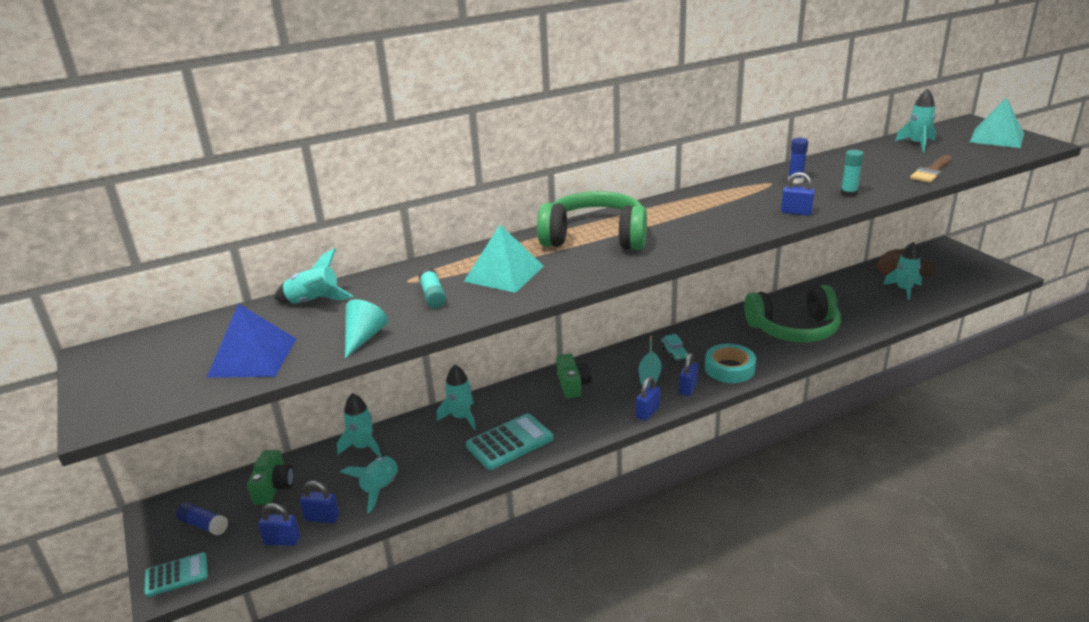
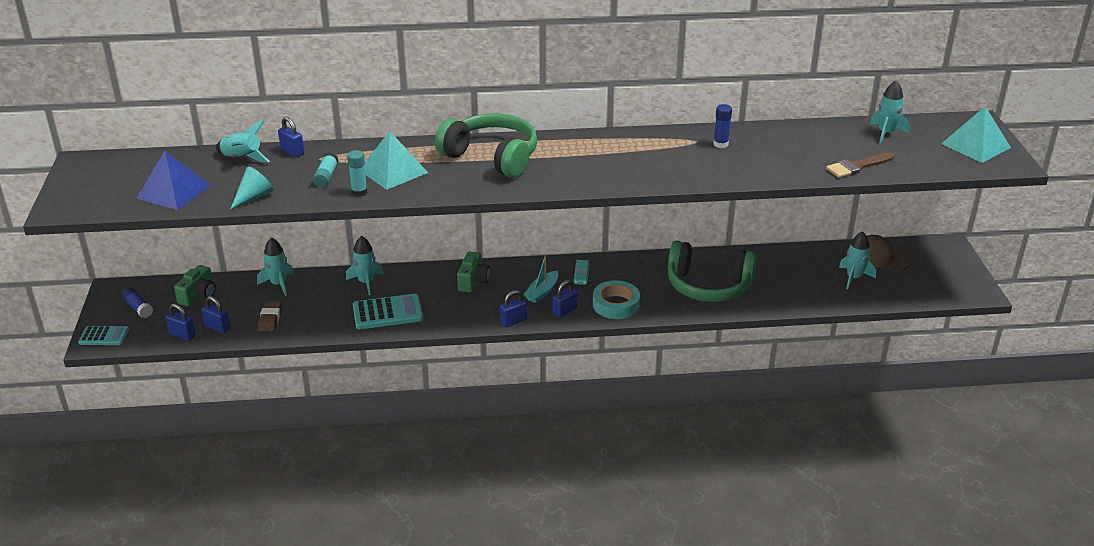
camera: 20 degrees right, 5 degrees up
turquoise rocket [340,456,398,513] -> brown eraser [258,301,282,331]
blue padlock [781,172,815,216] -> blue padlock moved to [278,117,304,157]
turquoise glue stick [840,150,864,197] -> turquoise glue stick moved to [347,150,367,197]

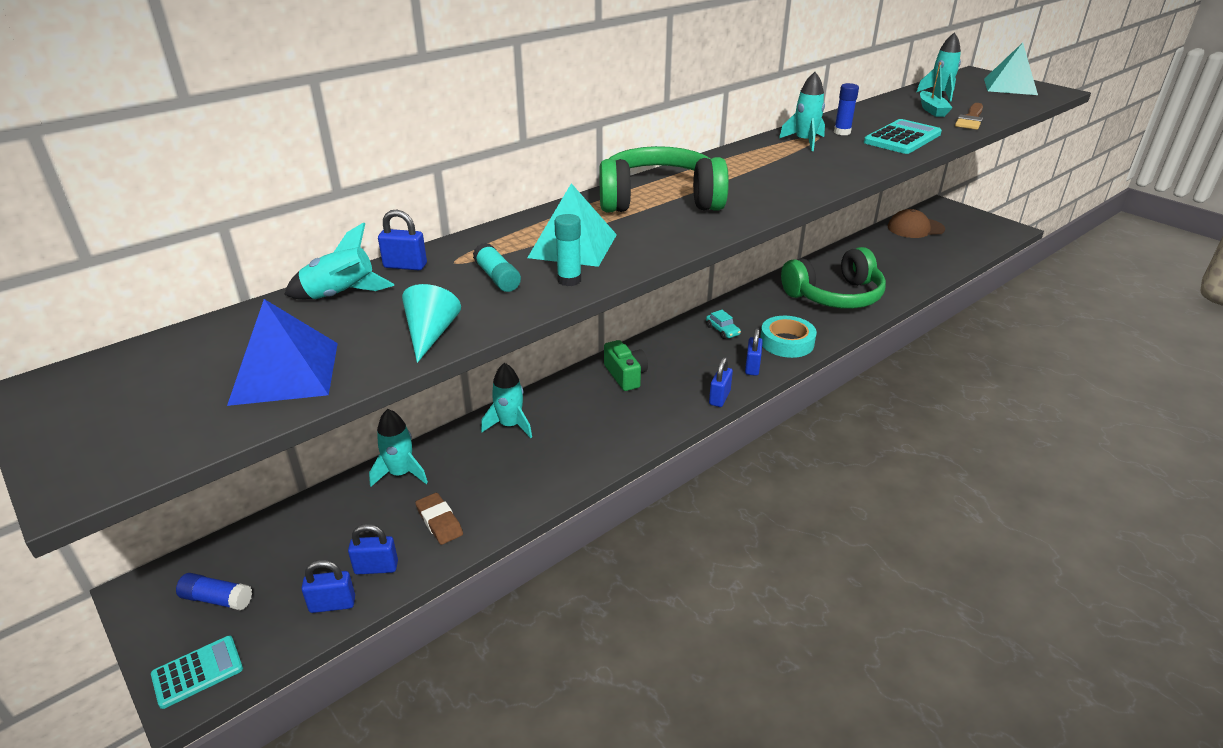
camera: 35 degrees left, 0 degrees up
green camera [174,265,216,307] -> none
turquoise calculator [353,294,424,329] -> turquoise calculator moved to [864,119,942,154]
turquoise boat [523,255,558,303] -> turquoise boat moved to [920,62,953,117]
turquoise rocket [839,231,876,289] -> turquoise rocket moved to [779,72,825,151]

